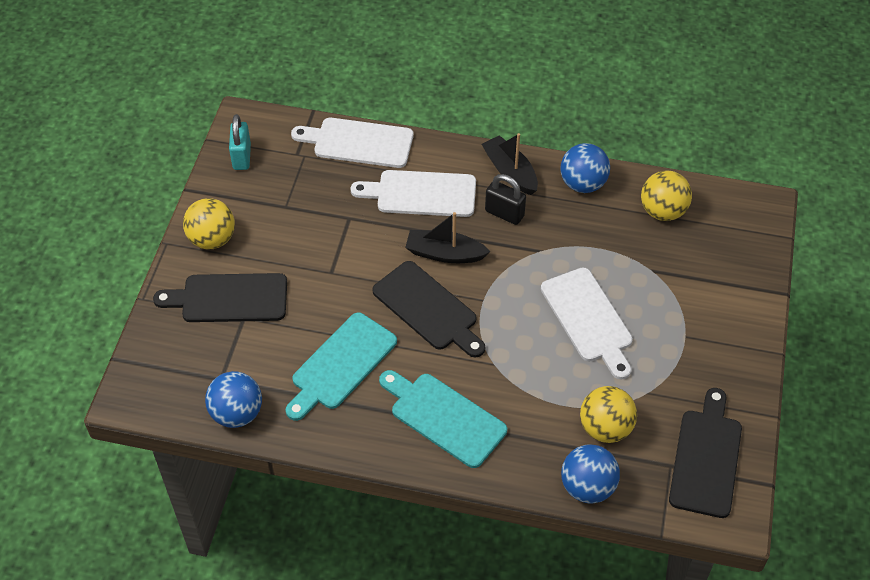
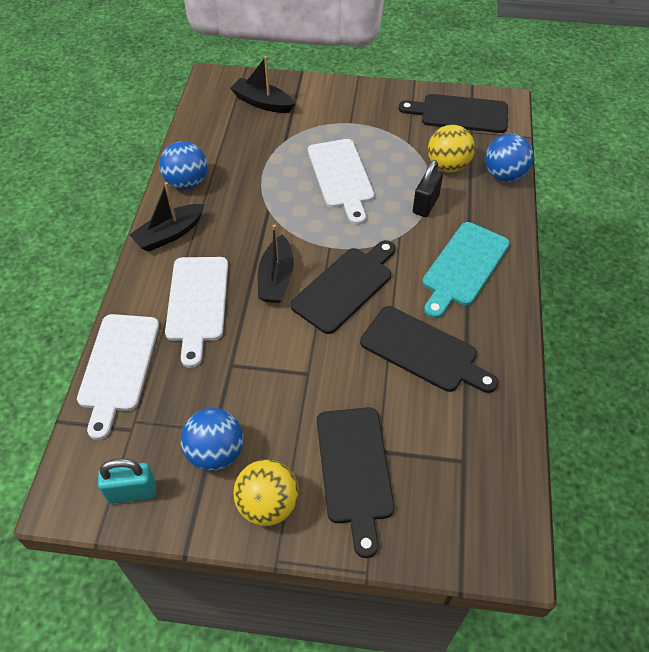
camera: 95 degrees left, 0 degrees up
blue ball [205,371,262,428] -> blue ball moved to [181,408,244,471]
turquoise cutting board [286,312,397,421] -> black cutting board [360,306,498,393]
black padlock [485,174,526,225] -> black padlock moved to [413,160,443,217]
white cutting board [541,268,633,380] -> white cutting board turned 105 degrees clockwise [308,139,374,225]
yellow ball [641,170,692,221] -> none
none -> black boat [230,56,295,113]

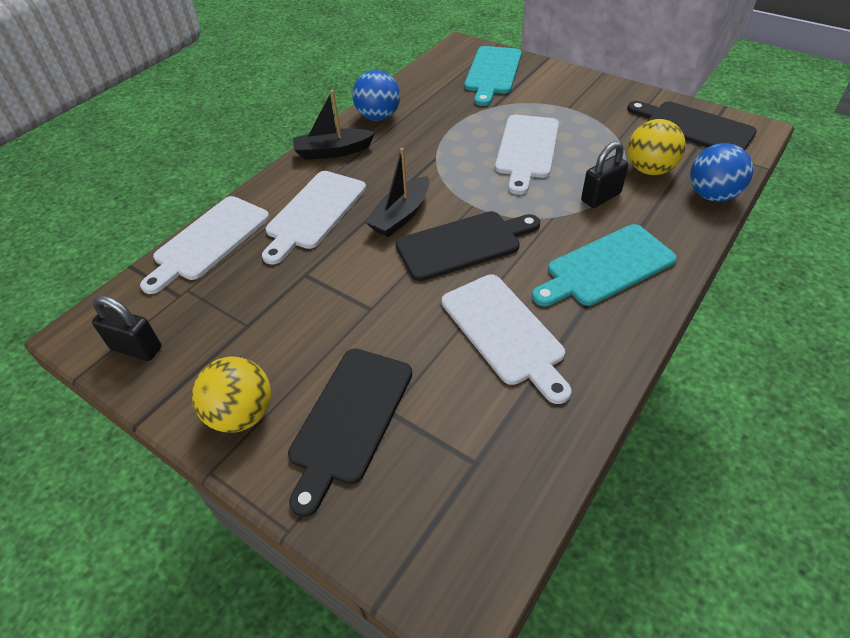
camera: 30 degrees right, 5 degrees down
turquoise padlock [98,458,156,504] -> black padlock [92,295,162,361]
blue ball [181,408,244,471] -> none
black boat [230,56,295,113] -> turquoise cutting board [464,46,522,106]
black cutting board [360,306,498,393] -> white cutting board [442,275,572,404]

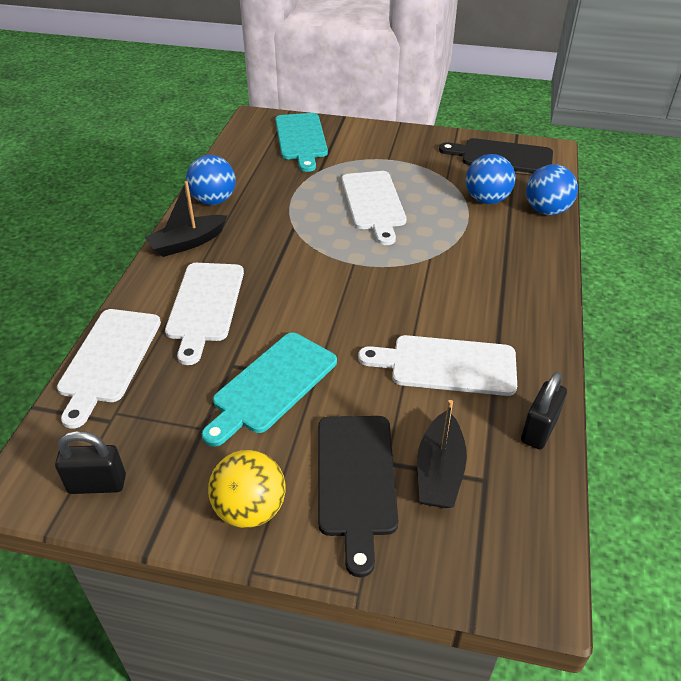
camera: 25 degrees left, 5 degrees down
black boat [365,148,429,237] -> black boat moved to [417,400,467,508]
black cutting board [396,211,540,281] -> none
white cutting board [442,275,572,404] -> white cutting board turned 150 degrees clockwise [358,335,517,396]
turquoise cutting board [532,224,677,306] -> turquoise cutting board moved to [202,333,337,447]
black padlock [581,141,629,208] -> black padlock moved to [521,372,567,450]
yellow ball [628,119,686,175] -> blue ball [466,154,516,204]

